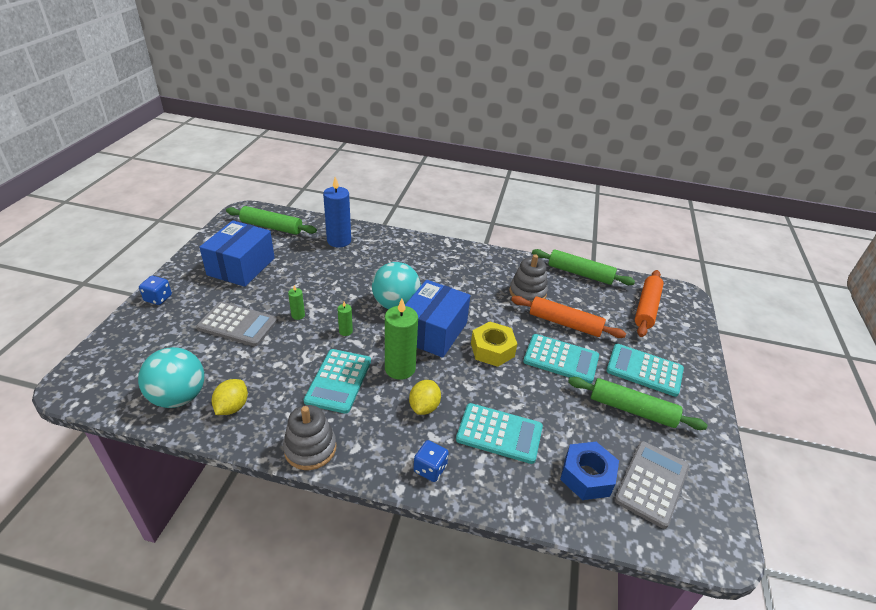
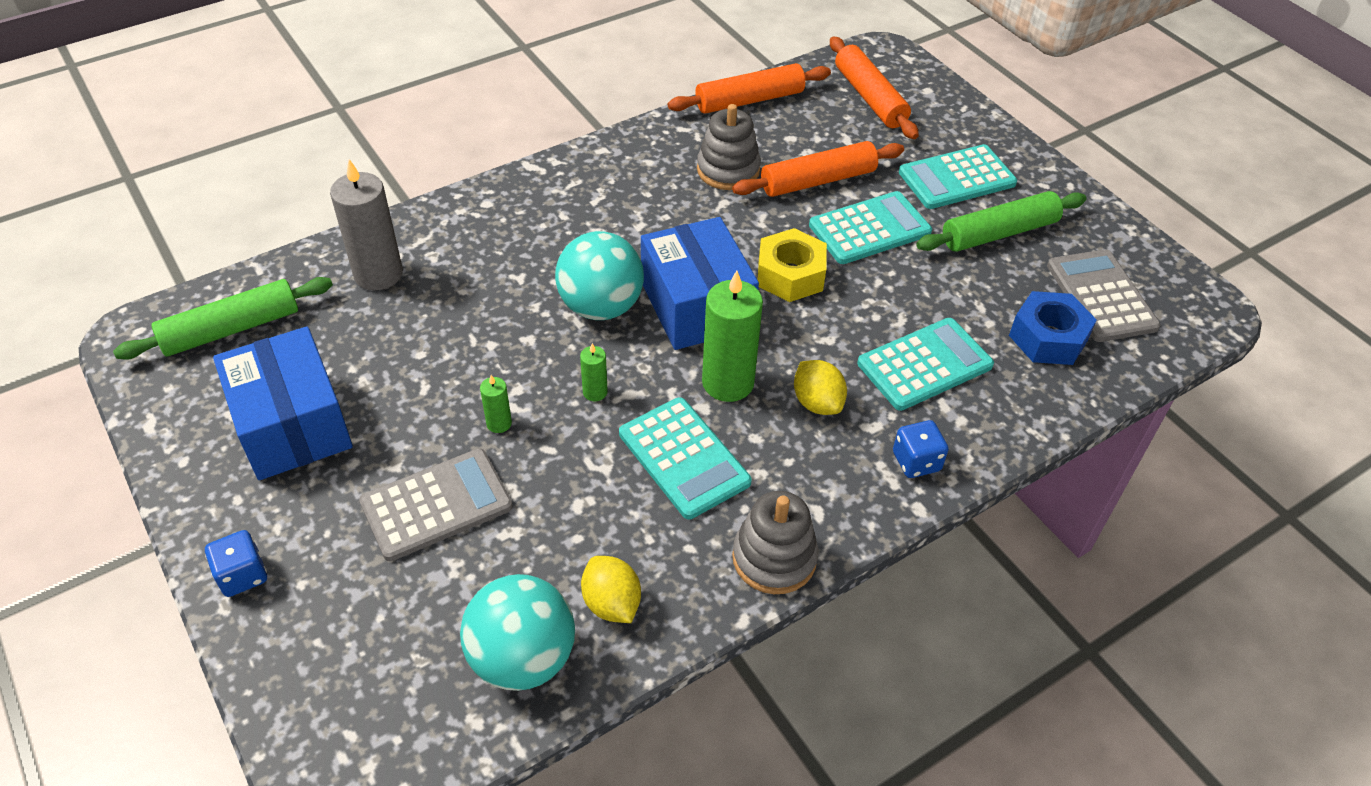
camera: 45 degrees left, 10 degrees up
blue candle [323,177,351,247] -> grey candle [330,159,403,291]
green rolling pin [532,249,635,285] -> orange rolling pin [668,63,831,114]

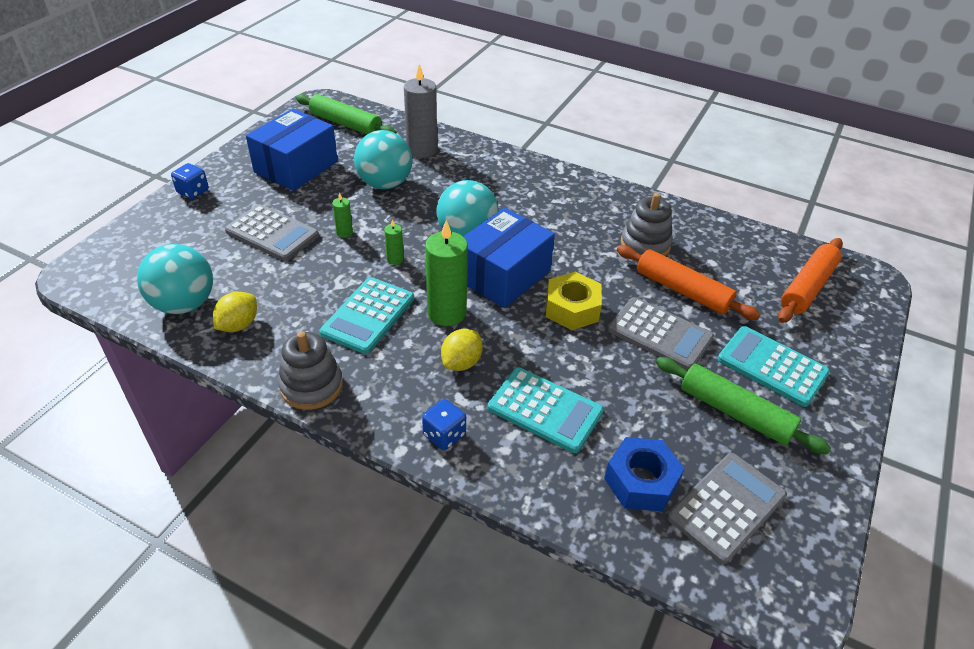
camera: 60 degrees right, 5 degrees down
orange rolling pin [668,63,831,114] -> none
turquoise calculator [809,191,932,264] -> grey calculator [608,297,714,371]
none -> turquoise ball [354,130,412,189]

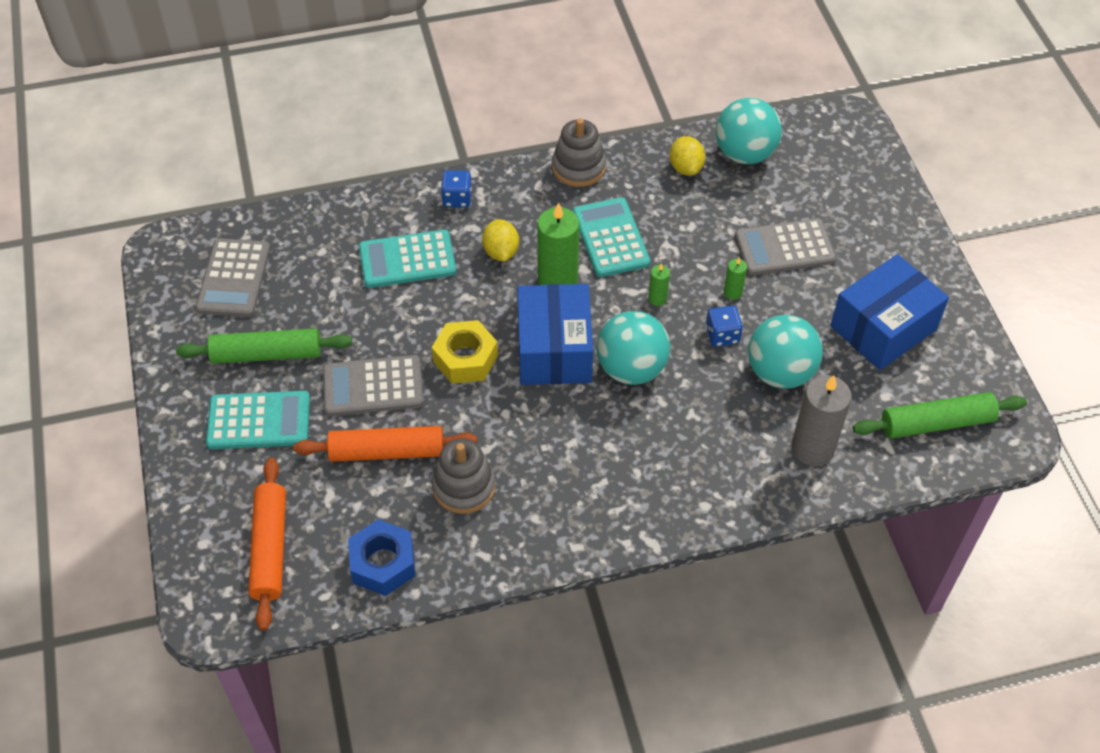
camera: 140 degrees right, 10 degrees up
blue dice [171,163,209,199] -> blue dice moved to [706,305,743,347]
blue box [246,109,338,191] -> blue box turned 60 degrees clockwise [830,254,949,370]
blue nut [604,437,685,512] -> blue nut moved to [348,519,415,596]

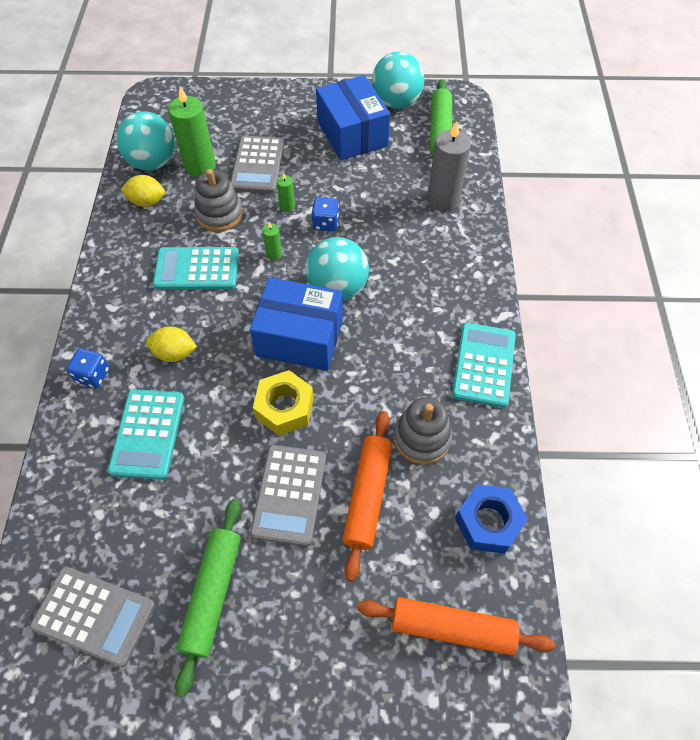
camera: 75 degrees left, 5 degrees up
turquoise calculator [206,391,310,449] -> turquoise calculator moved to [452,323,516,408]
green candle [537,202,579,285] -> green candle moved to [168,87,216,177]
grey stacking toy [552,118,606,187] -> grey stacking toy moved to [194,169,243,232]
turquoise ball [748,315,823,389] -> turquoise ball moved to [372,52,424,109]

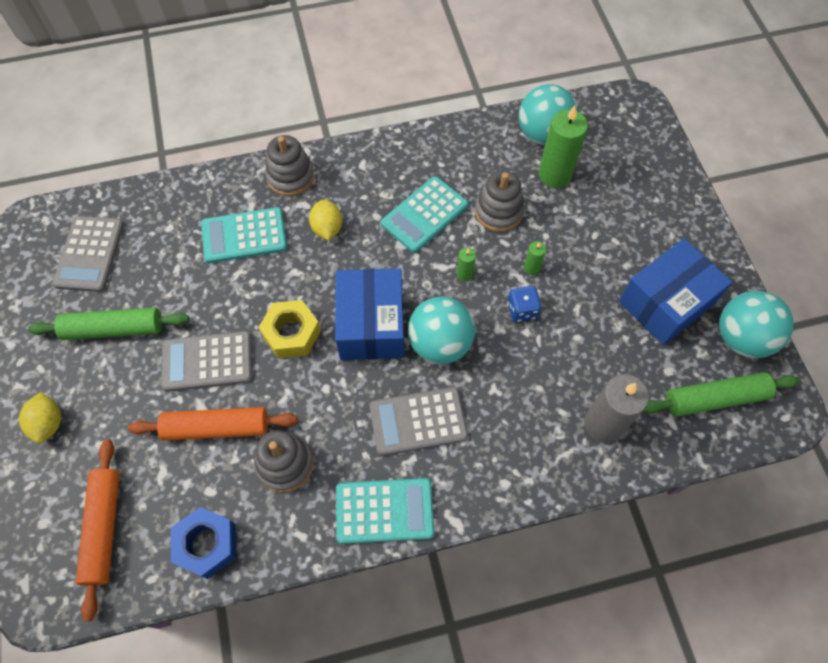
camera: 75 degrees right, 5 degrees up
blue dice [66,348,109,388] -> grey stacking toy [265,135,315,196]
yellow lemon [121,175,165,207] -> yellow lemon moved to [19,392,61,443]
turquoise calculator [153,247,239,290] -> turquoise calculator turned 120 degrees counterclockwise [381,176,469,253]
grey calculator [230,136,284,193] -> grey calculator moved to [369,387,468,456]

